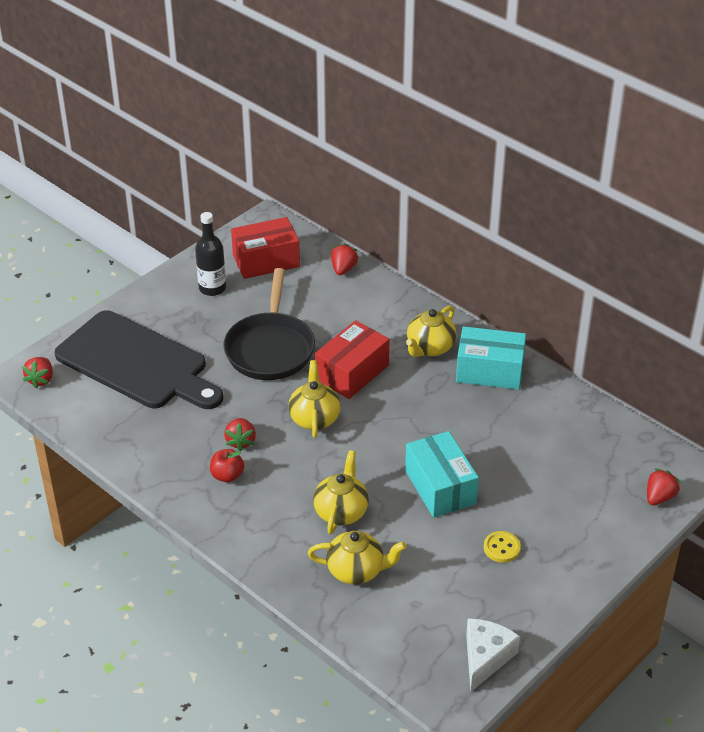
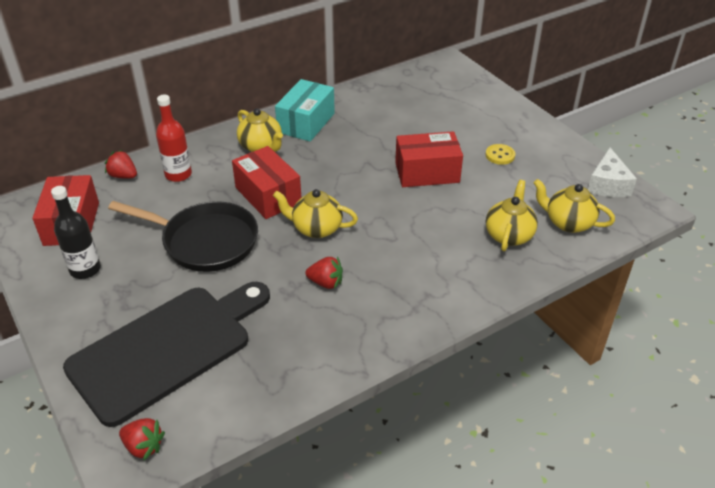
camera: 75 degrees left, 0 degrees up
red apple [210,449,244,483] -> none
yellow teapot [313,450,369,534] -> yellow teapot moved to [533,179,615,233]
turquoise box [405,431,479,518] -> red box [395,131,463,187]
white cheese [466,618,520,691] -> white cheese turned 120 degrees counterclockwise [588,148,637,197]
red strawberry [647,469,680,505] -> none
none -> red bottle [156,95,192,182]

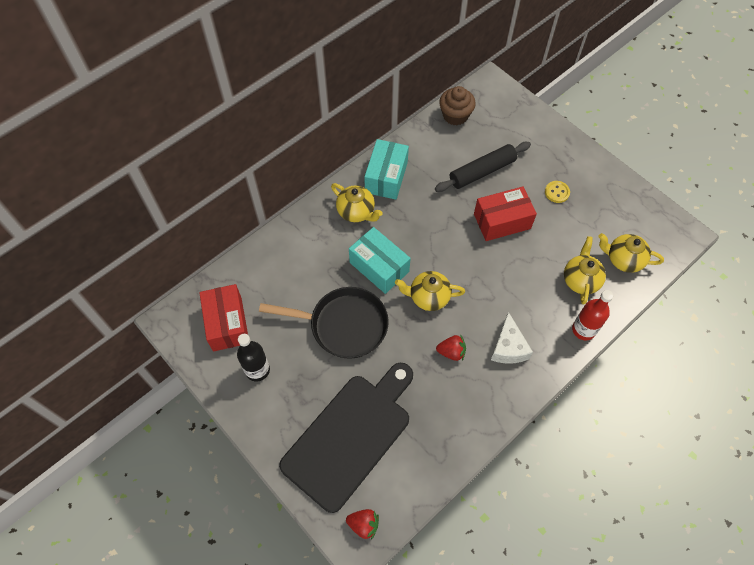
camera: 10 degrees left, 20 degrees up
red strawberry [105,150,137,179] -> none
red bottle [156,95,192,182] -> red bottle moved to [572,290,613,340]
red box [232,146,301,219] -> turquoise box [349,227,411,294]
white cheese [588,148,637,197] -> white cheese moved to [491,312,533,364]
none -> black rolling pin [435,142,531,192]
none -> brown cupcake [439,86,476,125]

